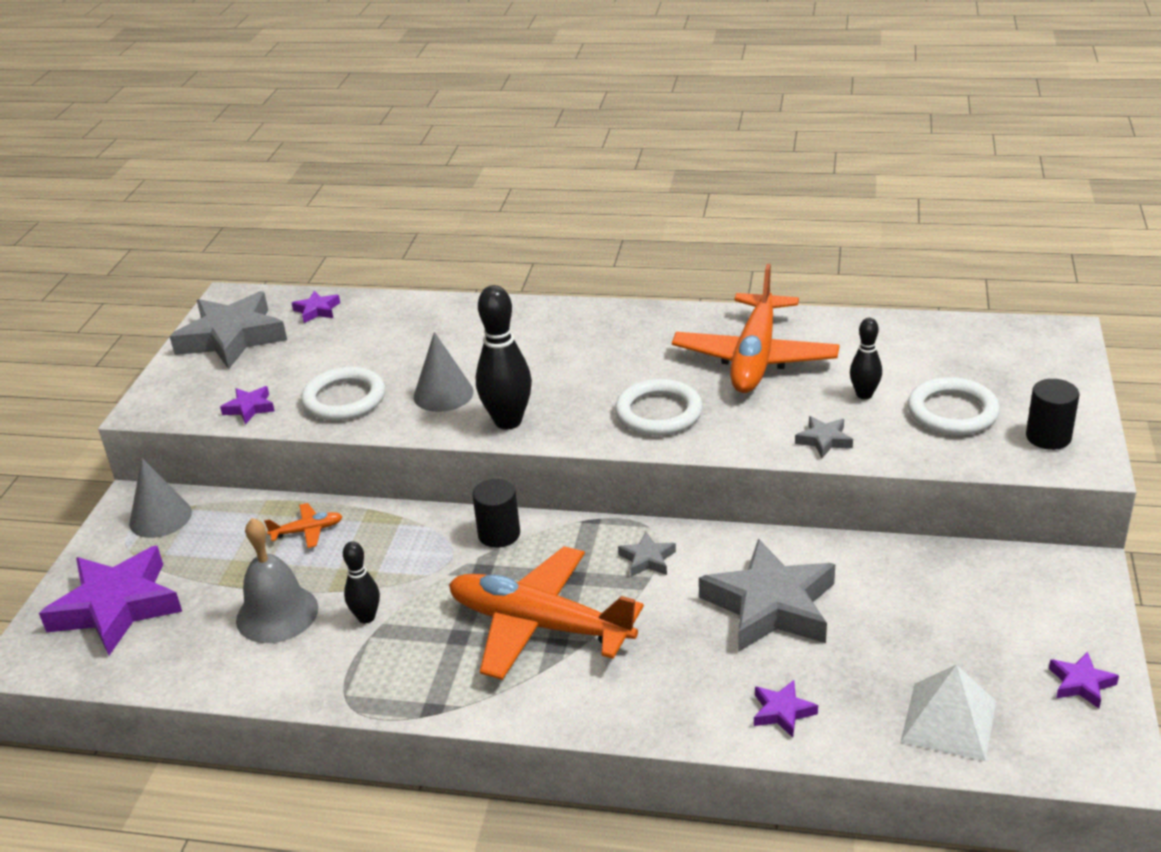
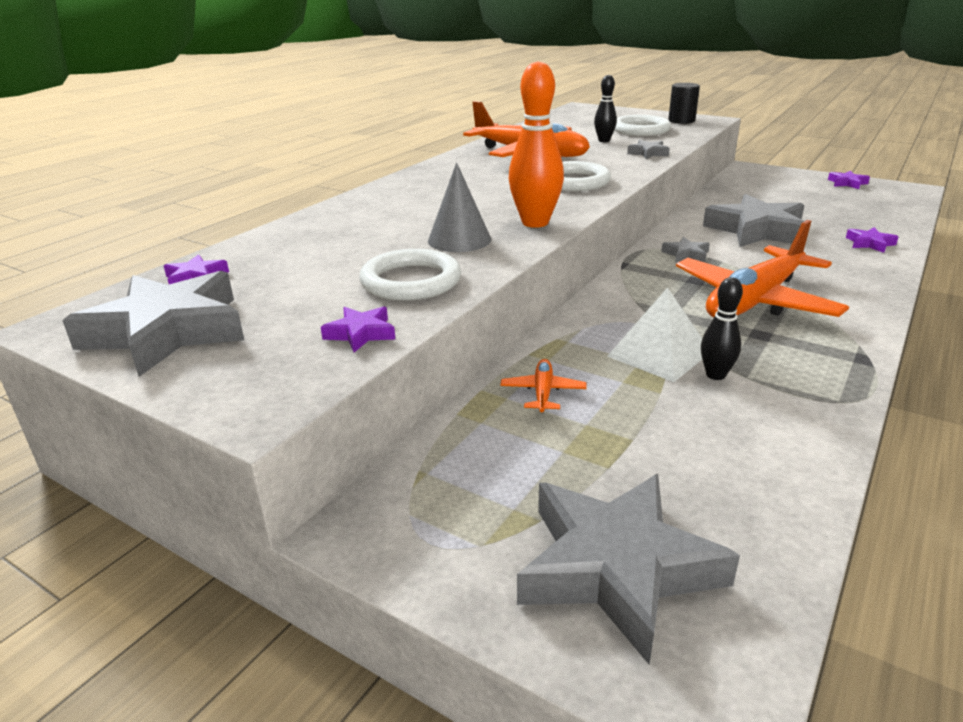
camera: 70 degrees left, 5 degrees down
purple star [39,546,182,655] -> grey star [517,474,740,664]
grey cone [129,458,192,538] -> none
grey bell [236,518,318,643] -> none
black cylinder [472,479,520,548] -> none
black bowling pin [476,285,532,429] -> orange bowling pin [509,61,564,228]
white pyramid [901,665,996,761] -> white pyramid moved to [607,287,702,382]

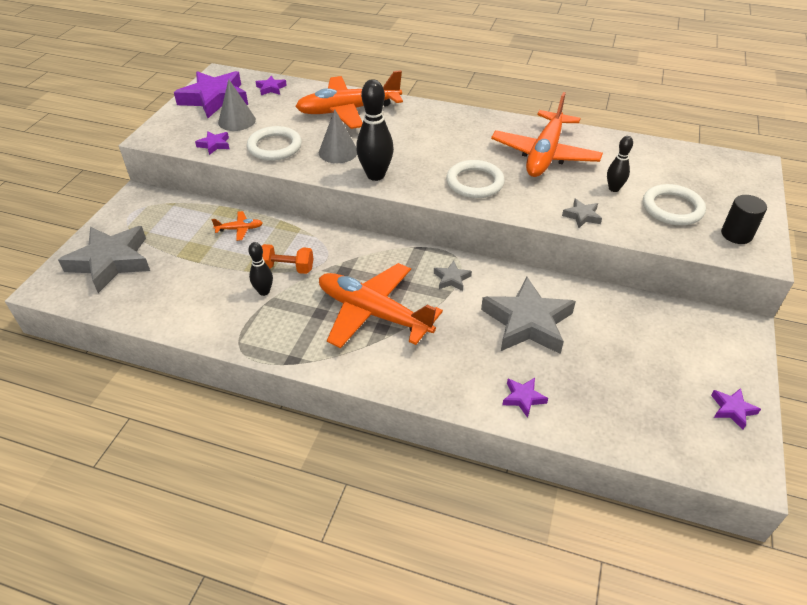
camera: 75 degrees right, 15 degrees up
grey star [62,271,244,377] -> purple star [174,71,248,118]
orange bowling pin [509,61,564,228] -> black bowling pin [356,79,394,181]
white pyramid [607,287,702,382] -> orange dumbbell [262,244,313,274]
none -> grey cone [218,79,256,131]
none -> orange plane [295,70,403,129]

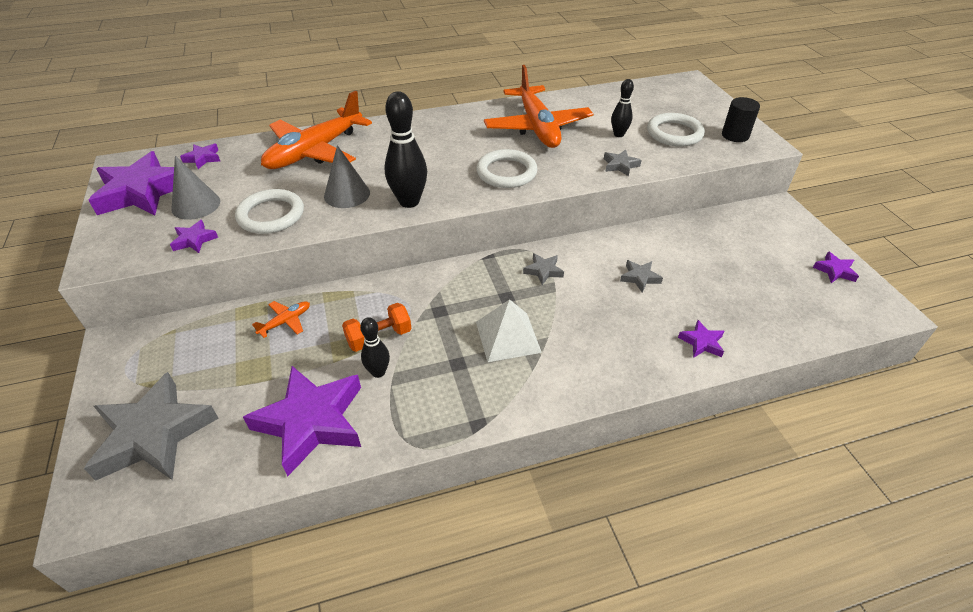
camera: 35 degrees left, 0 degrees up
orange plane [319,263,443,348] -> white pyramid [476,299,542,362]
grey star [481,277,576,354] -> grey star [620,260,663,292], size x0.44
none -> purple star [243,366,361,476]

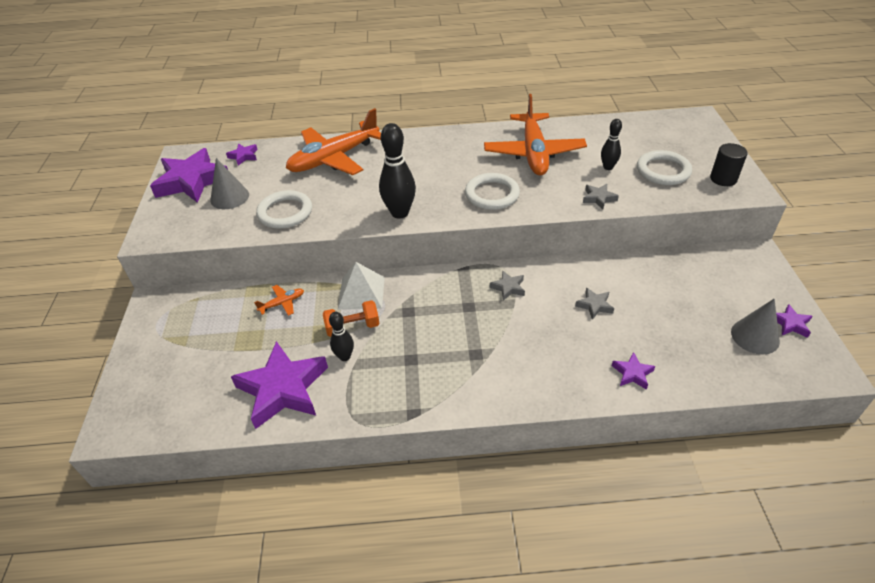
camera: 15 degrees right, 0 degrees up
grey star [84,372,219,481] -> none
purple star [170,220,218,253] -> none
grey cone [324,145,370,208] -> grey cone moved to [731,299,780,355]
white pyramid [476,299,542,362] -> white pyramid moved to [338,262,385,310]

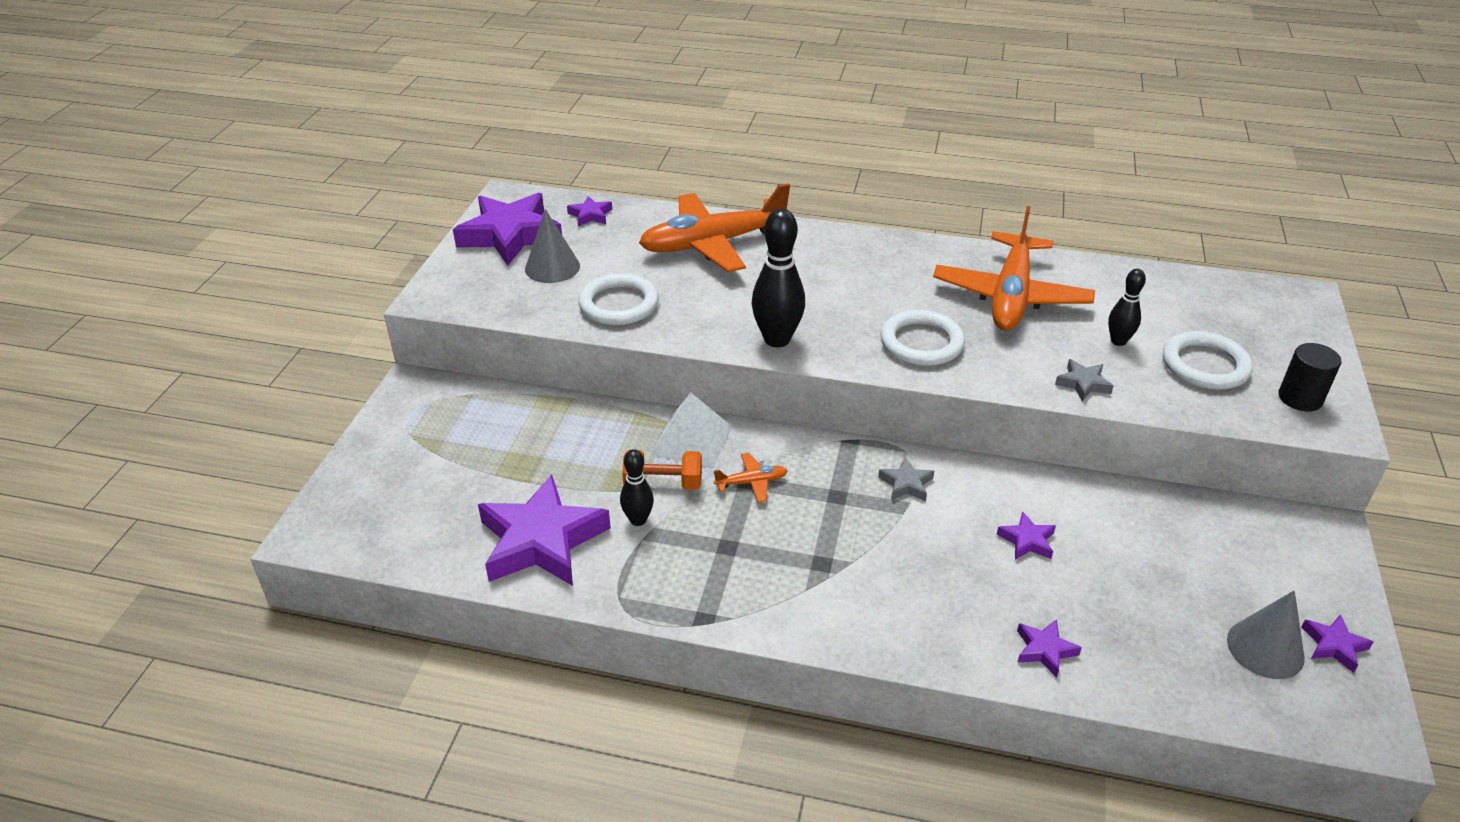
camera: 15 degrees right, 5 degrees down
orange plane [254,285,304,316] -> orange plane moved to [714,453,788,502]
grey star [575,288,614,320] -> purple star [997,511,1056,560]

